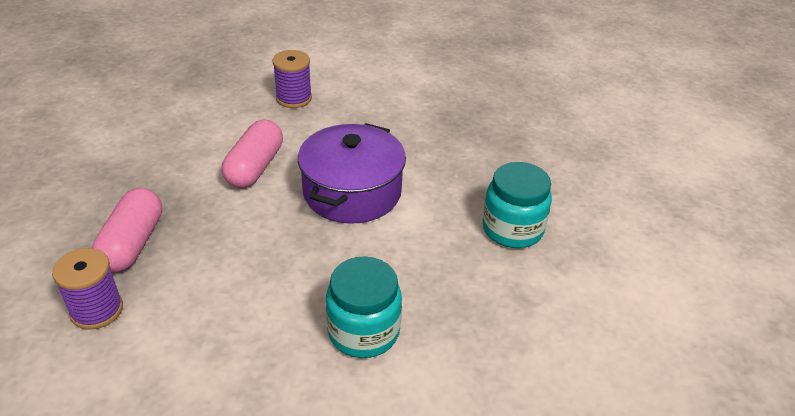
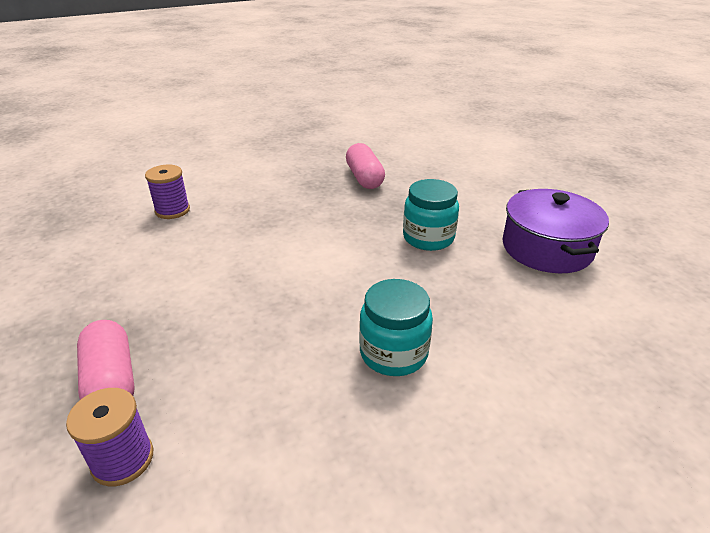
camera: 30 degrees left, 5 degrees down
pink capsule [222,119,283,188] -> pink capsule moved to [346,143,385,189]
purple pot [298,123,406,224] -> purple pot moved to [503,189,609,273]

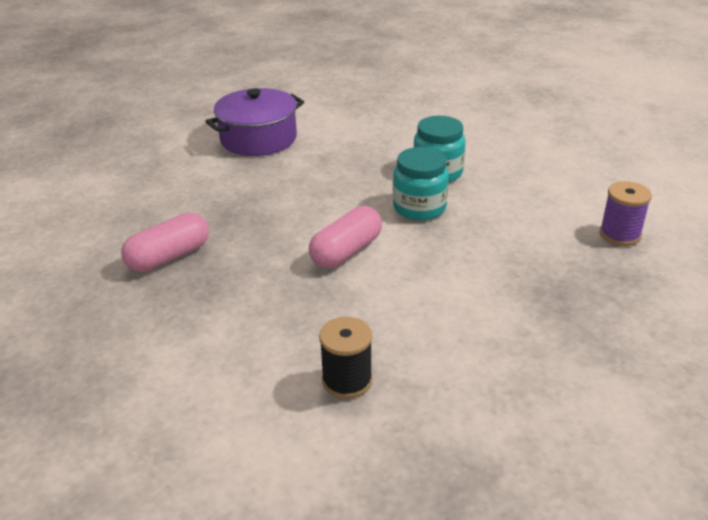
camera: 115 degrees left, 0 degrees up
pink capsule [77,320,135,400] -> pink capsule moved to [309,206,382,268]
purple spool [145,164,190,219] -> black spool [319,317,373,399]
turquoise jar [403,179,459,251] -> turquoise jar moved to [393,147,449,220]

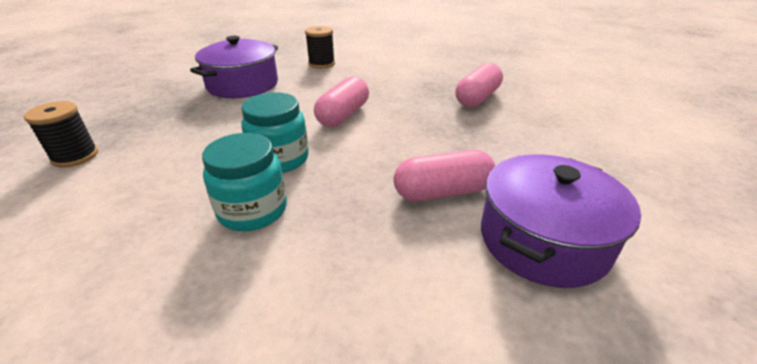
camera: 165 degrees right, 0 degrees up
purple spool [600,181,652,246] -> black spool [24,101,98,168]
none -> purple pot [190,36,278,98]
none -> pink capsule [394,150,495,201]

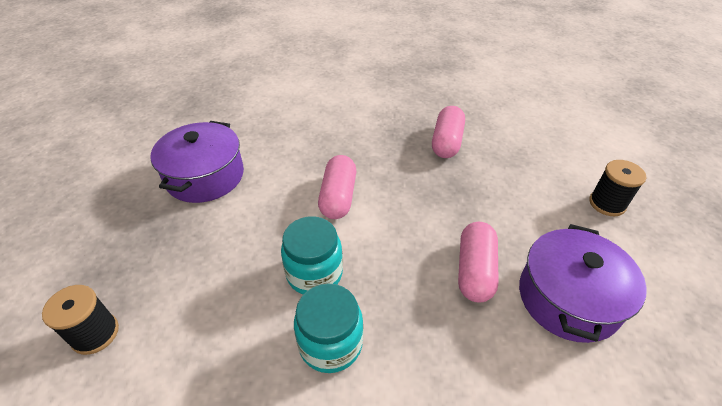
camera: 20 degrees left, 10 degrees up
black spool [305,26,335,69] -> black spool moved to [589,160,646,216]
pink capsule [394,150,495,201] -> pink capsule turned 45 degrees counterclockwise [458,222,499,303]

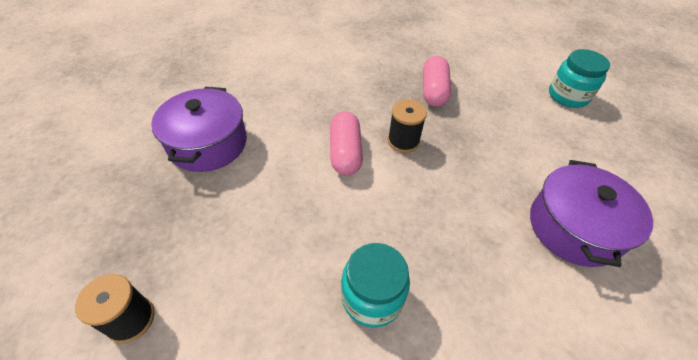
camera: 10 degrees left, 5 degrees up
turquoise jar [281,216,343,295] -> turquoise jar moved to [549,49,610,108]
pink capsule [458,222,499,303] -> none
black spool [589,160,646,216] -> black spool moved to [388,100,427,153]

